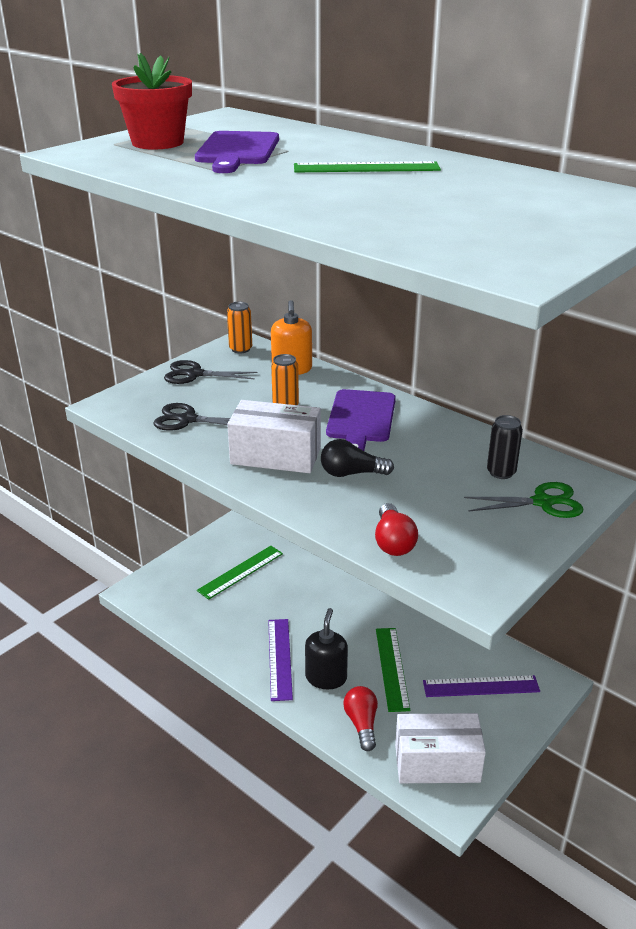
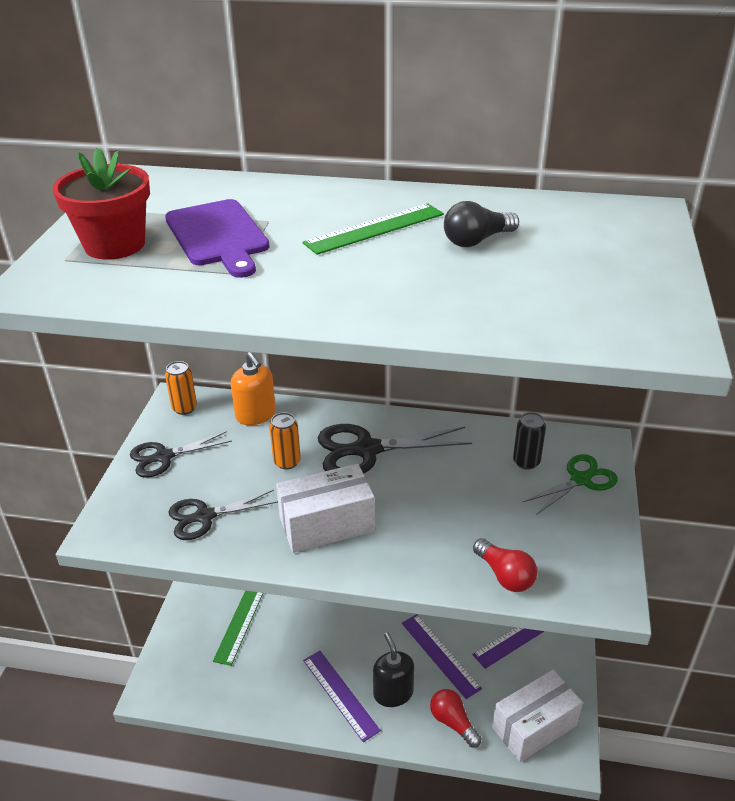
camera: 30 degrees left, 5 degrees up
black light bulb [321,439,394,477] -> black light bulb moved to [444,201,519,247]
purple cutting board [326,389,396,451] -> black scissors [318,424,472,474]
green ruler [376,628,410,712] -> purple ruler [402,614,482,699]

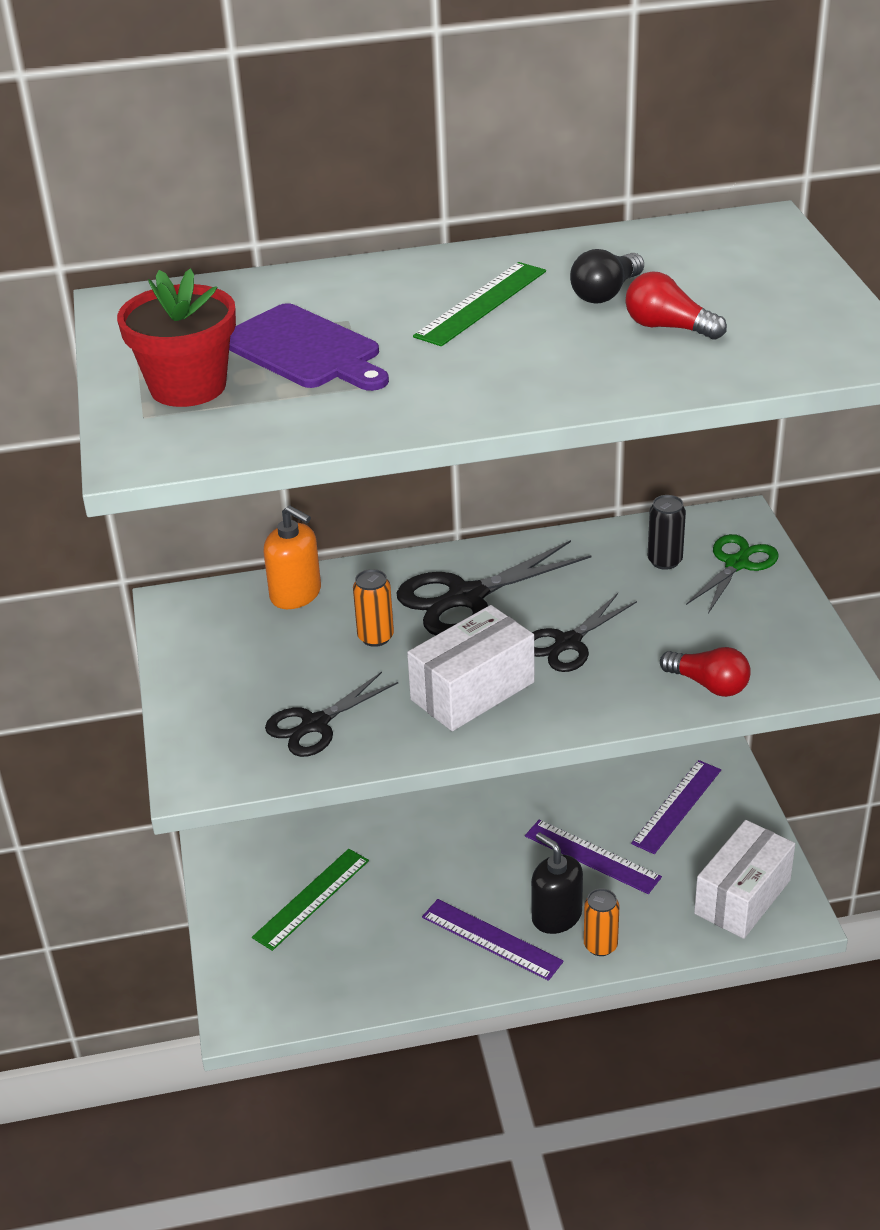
camera: 20 degrees left, 0 degrees up
black scissors [130,431,232,478] -> black scissors moved to [532,593,637,672]
orange can [165,361,197,415] -> orange can moved to [584,888,619,956]
green ruler [213,591,263,666] -> green ruler turned 45 degrees clockwise [252,849,369,951]
red light bulb [430,689,482,748] -> red light bulb moved to [625,271,727,340]

